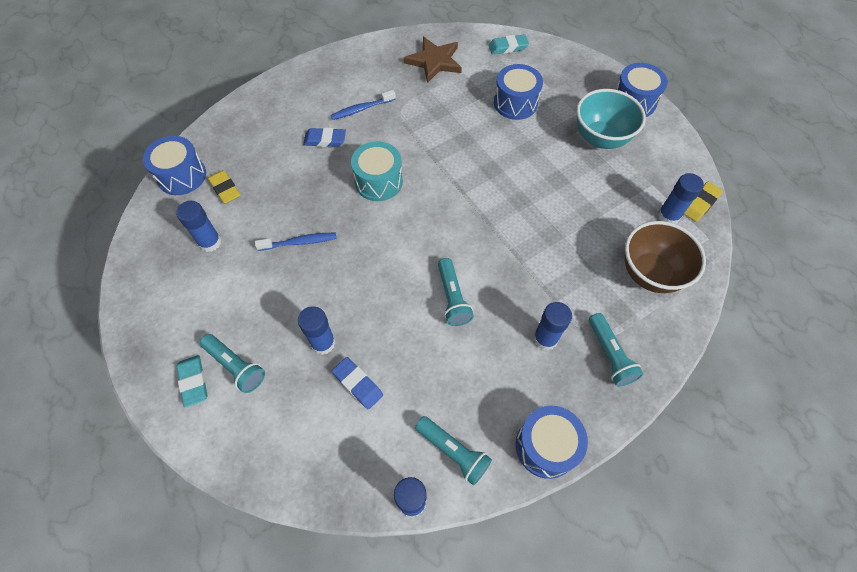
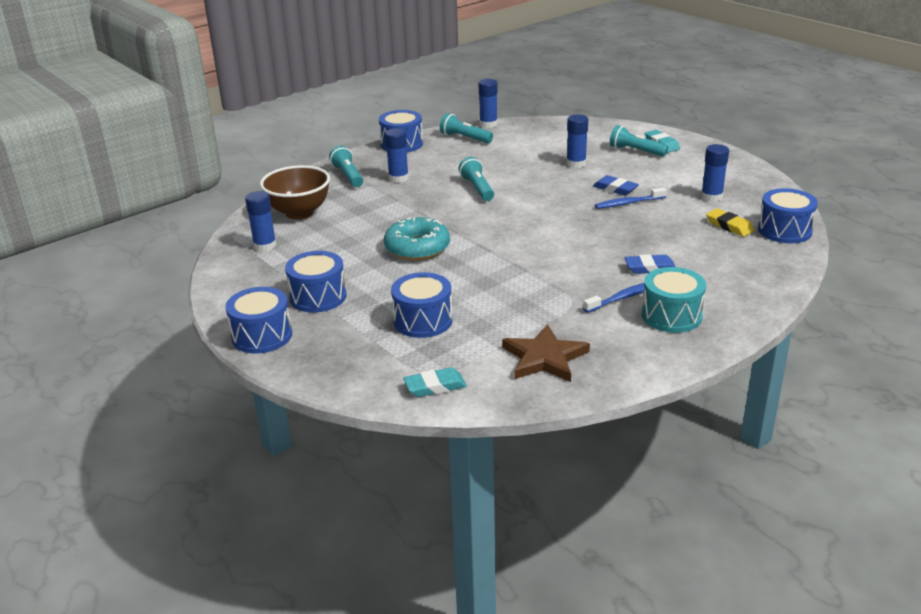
camera: 175 degrees right, 30 degrees down
blue eraser [332,357,383,409] -> blue eraser moved to [593,175,639,195]
turquoise drum [351,141,403,201] -> turquoise drum moved to [642,267,706,333]
turquoise bowl [577,89,646,149] -> blue drum [285,251,346,312]
yellow eraser [684,182,723,222] -> none
none -> turquoise donut [384,217,450,261]

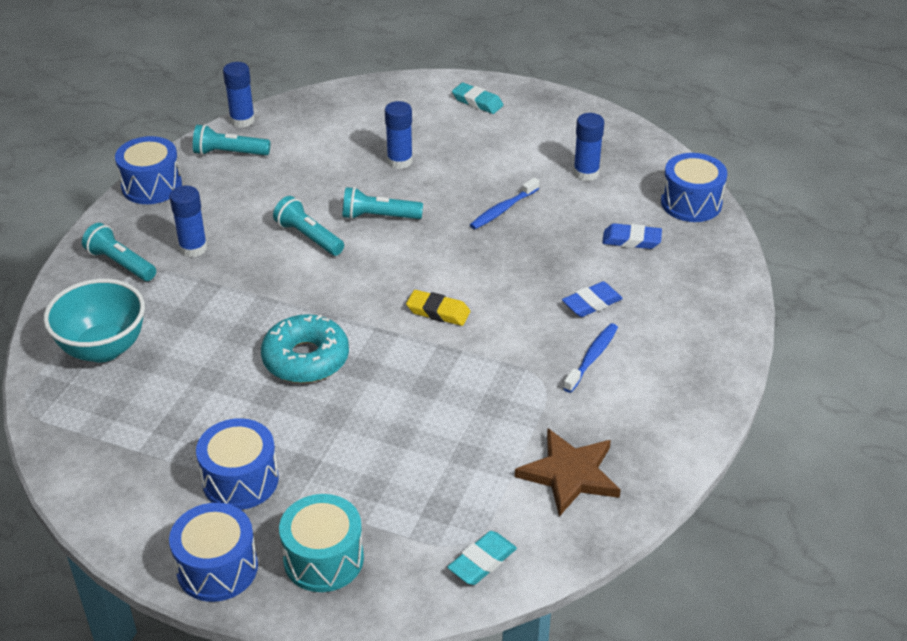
camera: 30 degrees left, 10 degrees up
blue glue stick [245,191,276,252] -> none
brown bowl [260,165,330,220] -> turquoise bowl [44,279,145,362]
blue drum [391,272,453,338] -> none
blue eraser [593,175,639,195] -> blue eraser moved to [602,223,662,249]
turquoise flashlight [610,125,668,157] -> turquoise flashlight moved to [343,187,423,219]
turquoise drum [642,267,706,333] -> turquoise drum moved to [279,494,364,592]
yellow eraser [706,208,754,237] -> yellow eraser moved to [406,290,470,326]

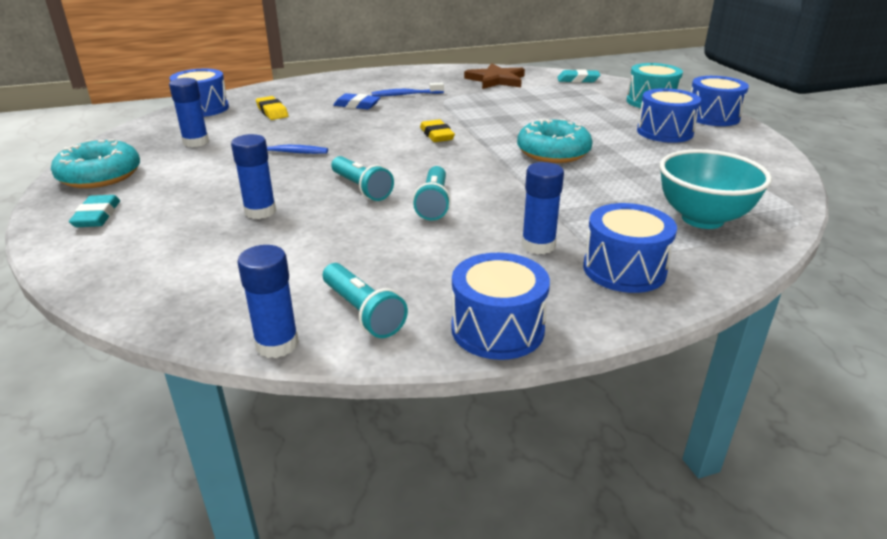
camera: 130 degrees left, 10 degrees down
turquoise flashlight [82,223,156,281] -> blue drum [583,203,677,293]
blue eraser [602,223,662,249] -> yellow eraser [256,96,288,120]
none -> turquoise donut [51,139,140,188]

